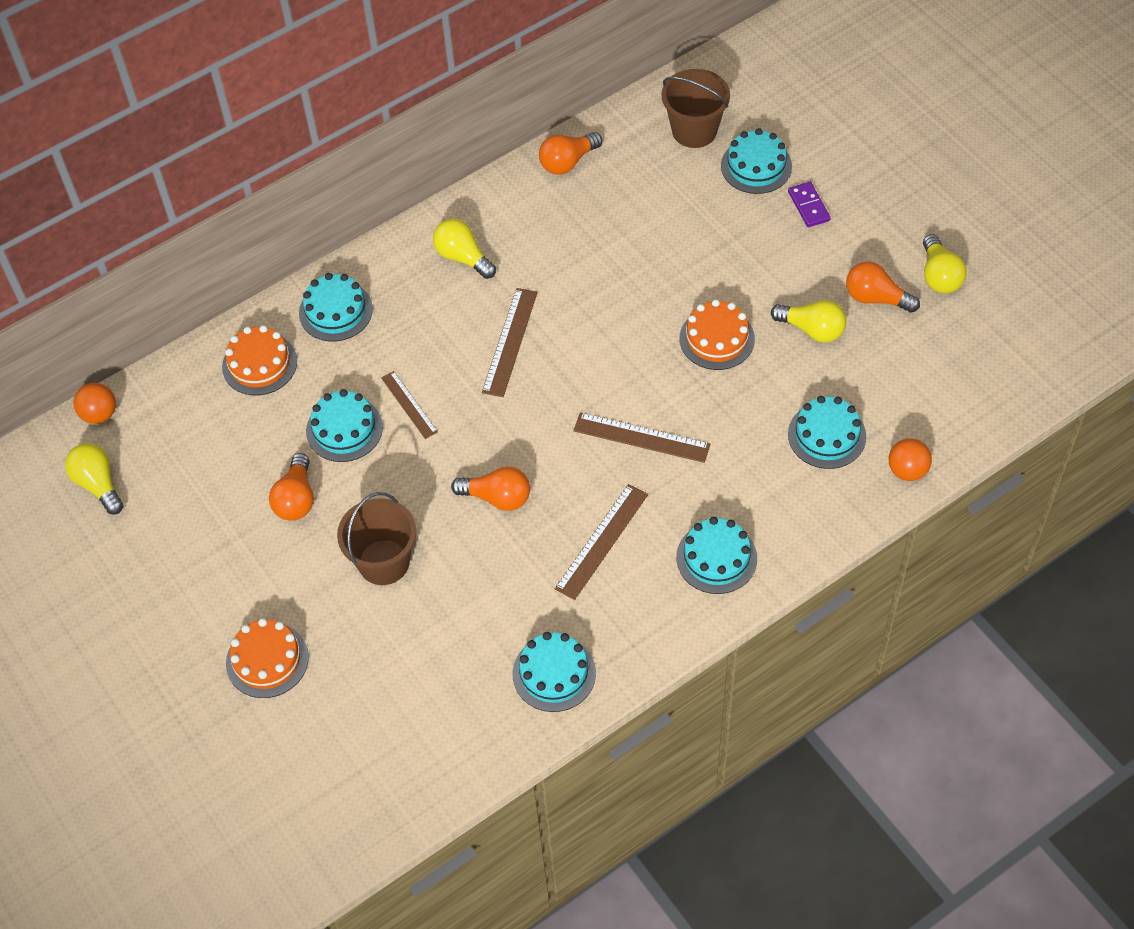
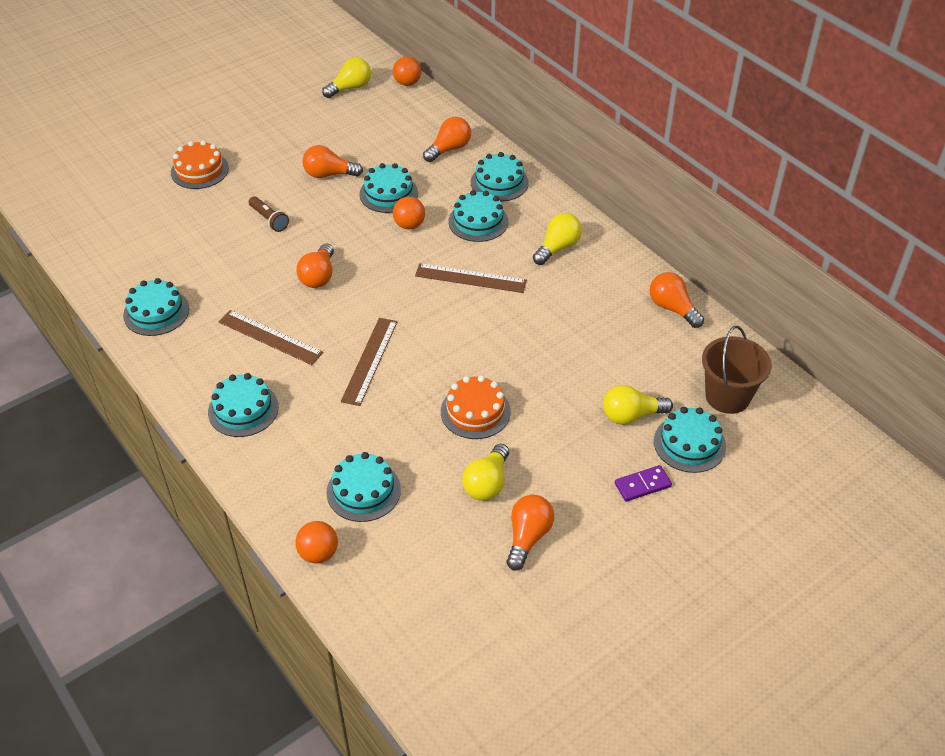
camera: 85 degrees right, 10 degrees down
orange cake [222,325,297,395] -> orange light bulb [423,117,471,162]
brown bucket [337,492,416,585] -> brown flashlight [249,196,289,232]
brown ruler [381,371,438,439] -> orange ball [393,197,425,229]
yellow light bulb [923,234,967,293] -> yellow light bulb moved to [603,385,673,425]
none -> turquoise cake [448,190,508,242]

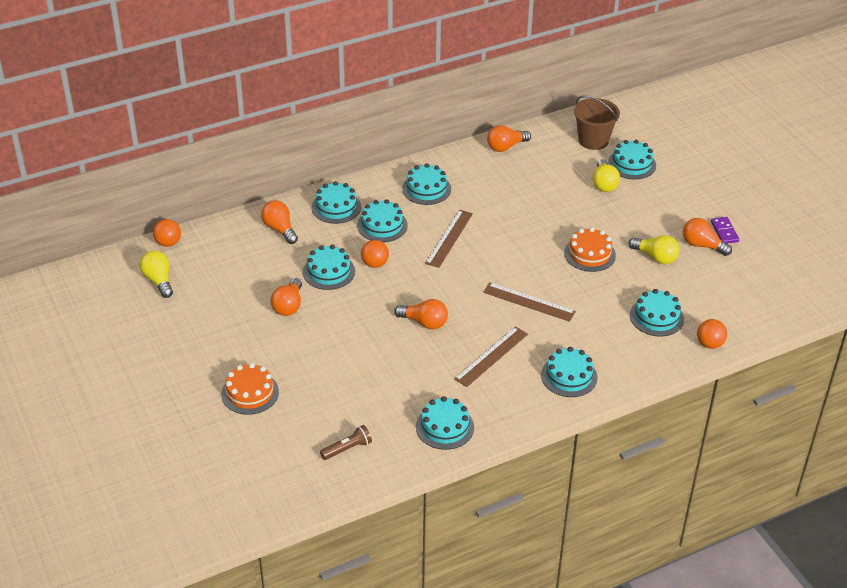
camera: 80 degrees left, 5 degrees down
brown flashlight [249,196,289,232] -> brown flashlight moved to [320,425,372,460]
yellow light bulb [533,213,582,265] -> turquoise cake [402,163,451,205]
purple domino [615,465,672,502] -> purple domino moved to [711,217,739,244]

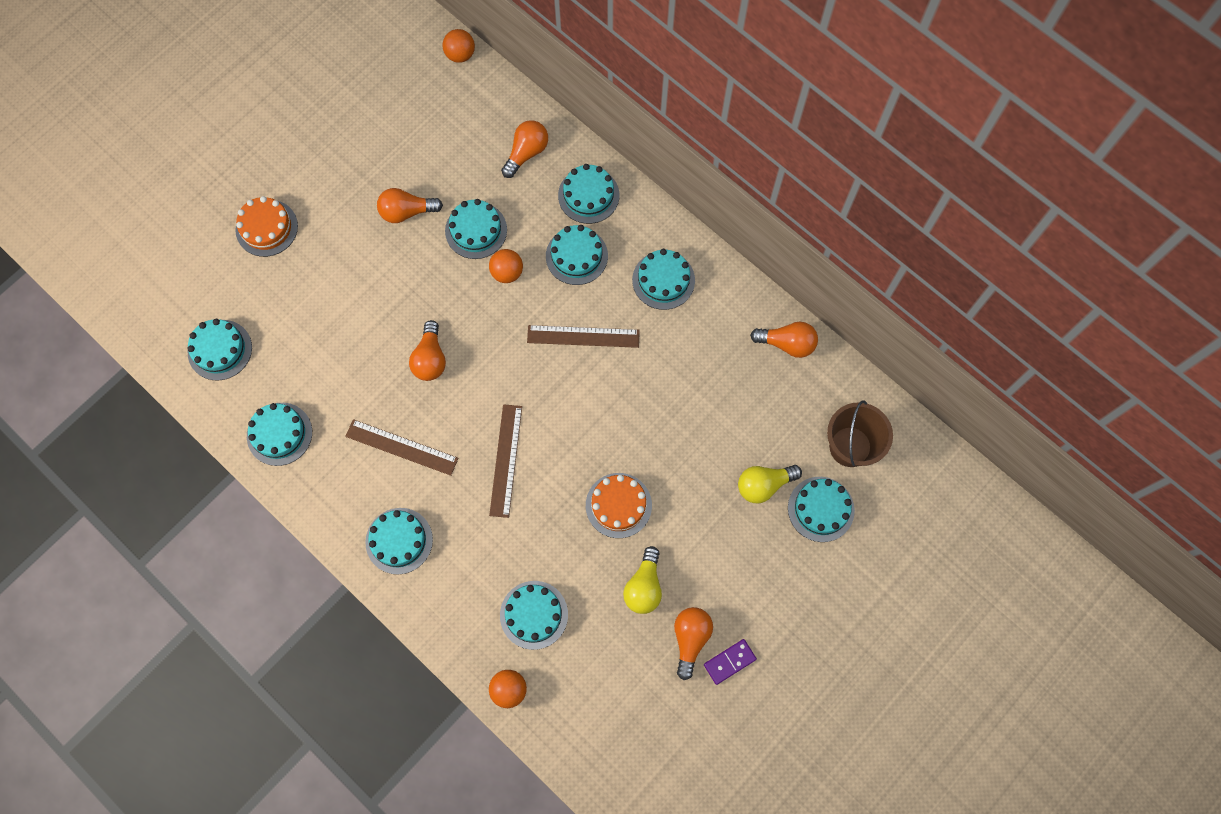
camera: 70 degrees right, 30 degrees up
yellow light bulb [140,251,173,298] -> none
brown flashlight [320,425,372,460] -> turquoise cake [187,319,252,381]
orange light bulb [487,125,531,152] -> orange light bulb turned 150 degrees clockwise [750,322,818,358]

